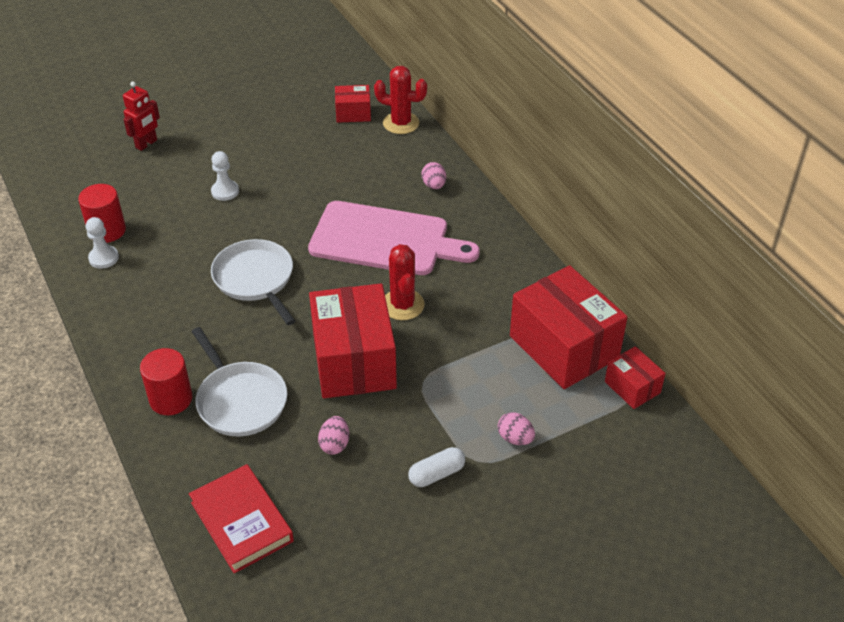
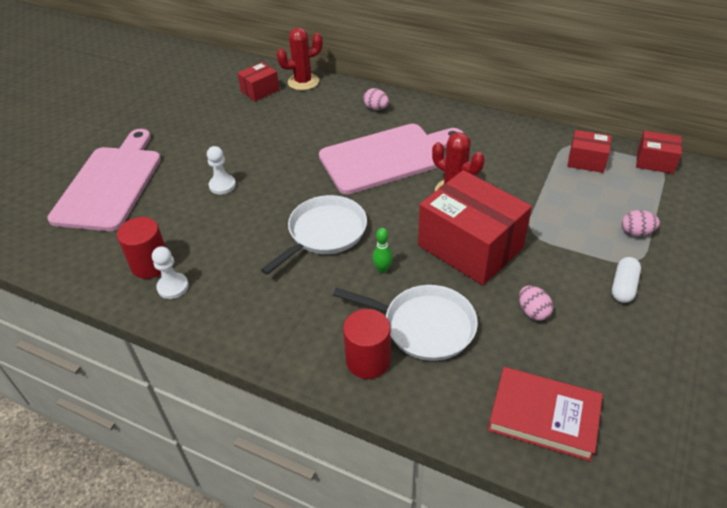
camera: 35 degrees left, 0 degrees up
red robot [123,81,160,151] -> pink cutting board [47,129,161,231]
white pan [211,239,295,325] -> white pan turned 105 degrees clockwise [261,195,367,275]
red box [510,265,627,389] -> red box [567,130,612,173], size x0.49
none -> green bowling pin [373,228,393,273]

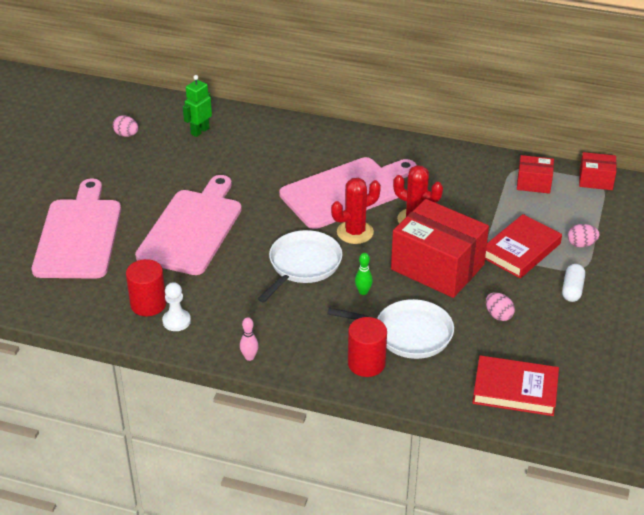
camera: 10 degrees left, 5 degrees down
white pawn [207,146,236,194] -> pink cutting board [135,175,242,275]
red box [238,62,279,101] -> green robot [183,75,212,137]
red cactus [277,28,323,90] -> red cactus moved to [331,178,381,244]
pink egg [363,88,389,110] -> pink egg moved to [113,115,138,137]
none -> pink bowling pin [240,317,259,361]
none -> red book [485,214,562,278]

